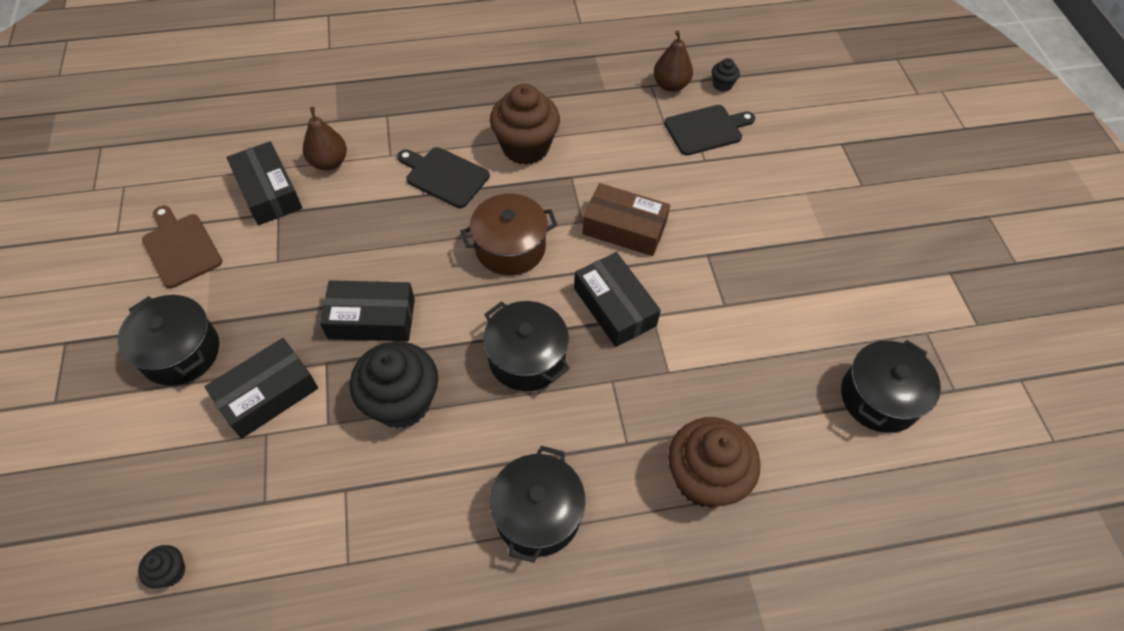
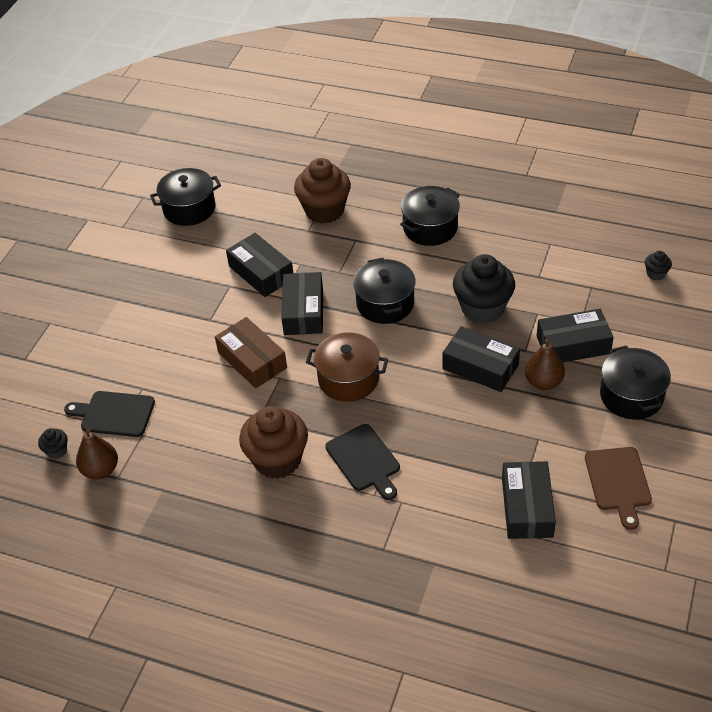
camera: 145 degrees left, 10 degrees down
brown pear [303,107,347,170] -> brown pear moved to [525,339,565,390]
none -> black box [226,233,293,297]

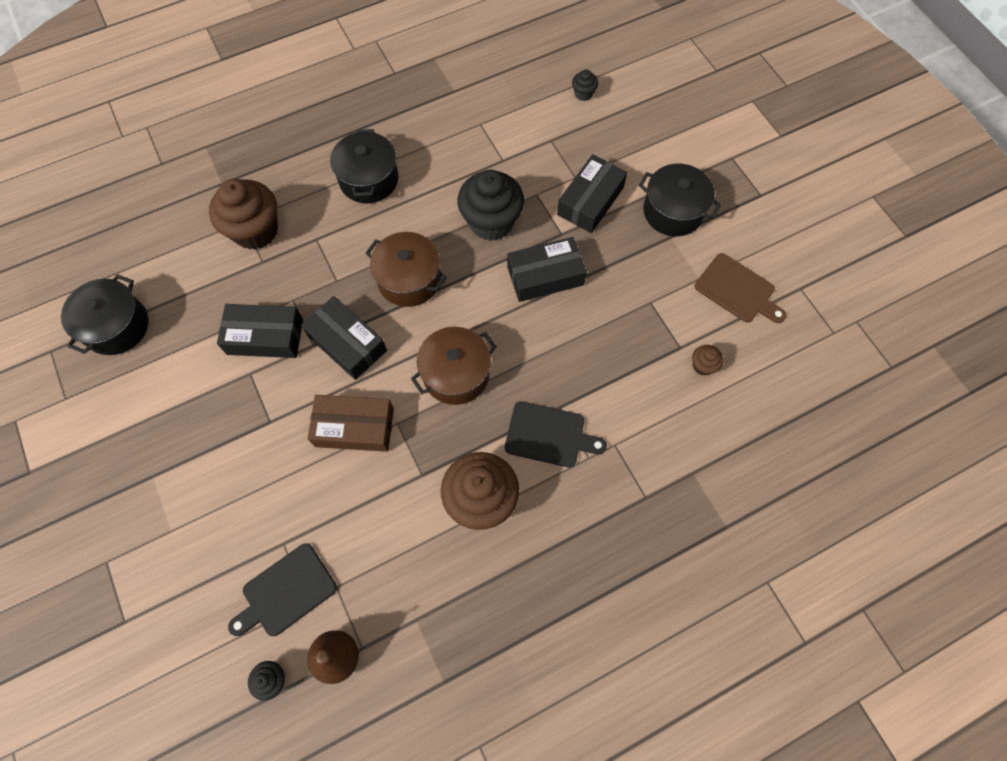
camera: 50 degrees left, 20 degrees up
black pot [353,258,416,324] -> brown pot [365,232,447,307]
black box [502,461,556,539] -> brown cupcake [692,345,724,376]
brown pear [525,339,565,390] -> none

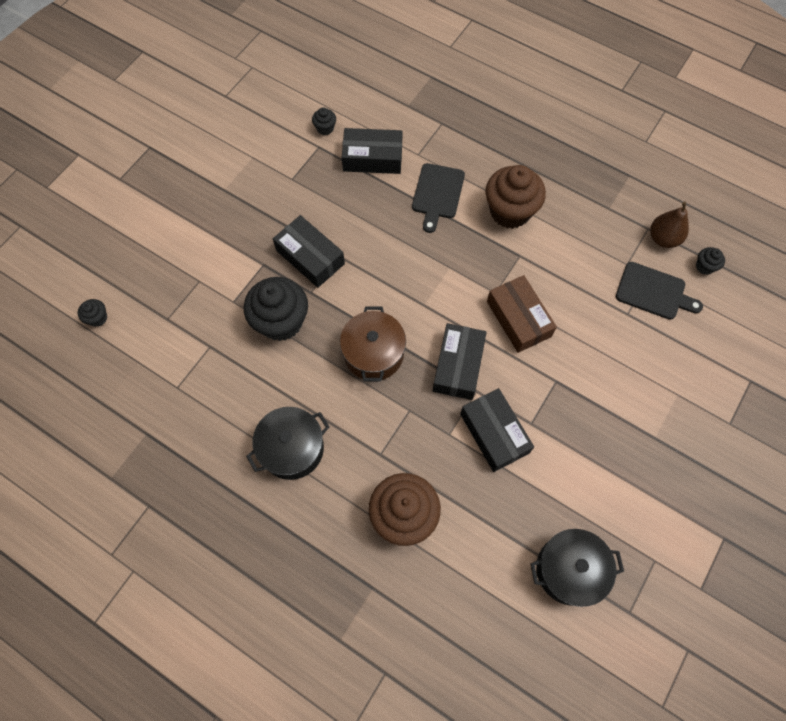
camera: 120 degrees left, 0 degrees up
brown pot [411,327,497,405] -> none
black cutting board [505,401,607,467] -> black cutting board turned 150 degrees counterclockwise [412,163,465,233]
black box [557,154,628,233] -> black box moved to [342,128,403,174]
black pot [639,164,721,236] -> none
brown cupcake [692,345,724,376] -> black cupcake [312,107,336,135]
brown cutting board [695,253,786,323] -> none

